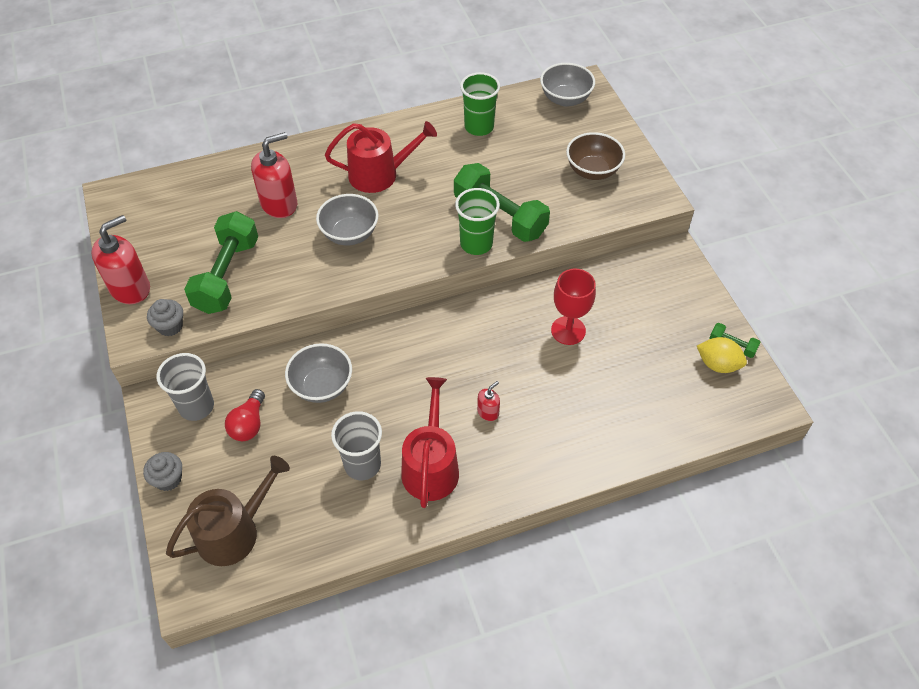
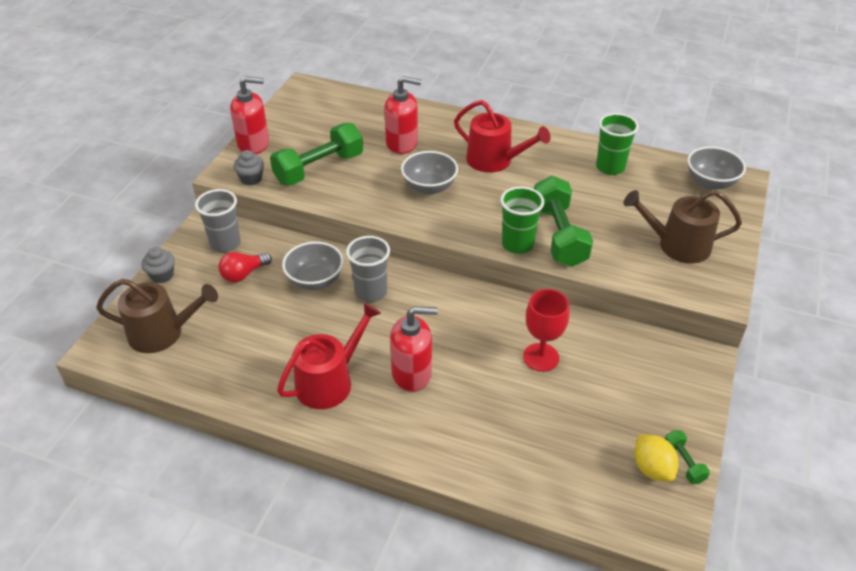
camera: 40 degrees right, 10 degrees down
grey cup [331,411,382,480] -> grey cup moved to [346,236,390,302]
red soap dispenser [477,381,500,421] -> red soap dispenser [390,306,438,392], size x2.08
brown bowl [566,132,625,180] -> brown watering can [623,190,742,263]

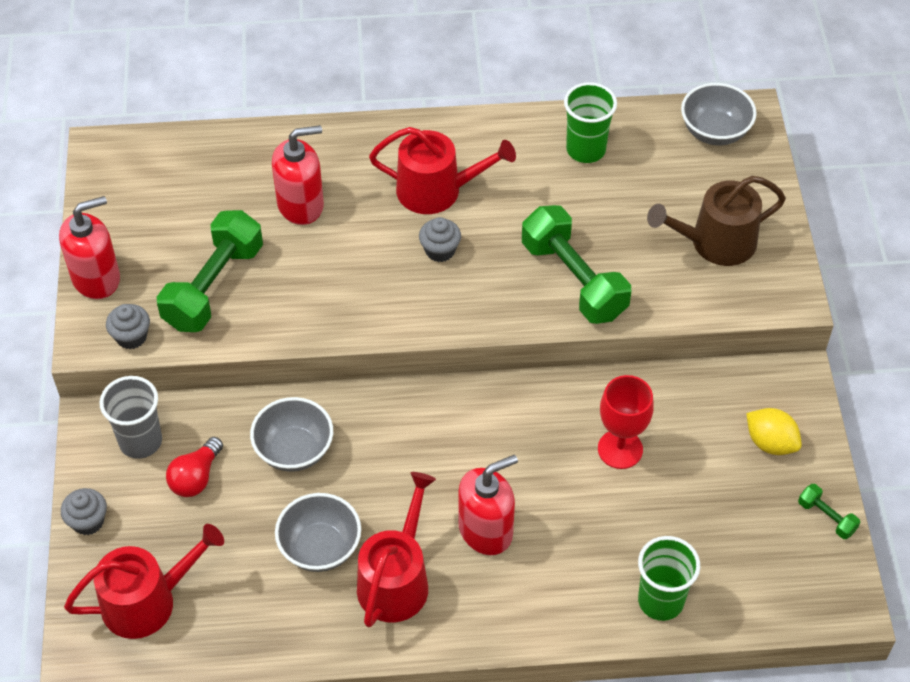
camera: 25 degrees left, 10 degrees up
brown watering can [96,279,218,353] -> red watering can [64,524,224,639]
grey cup [346,236,390,302] -> none
grey bowl [401,151,458,195] -> grey bowl moved to [275,493,361,572]
green cup [500,186,544,254] -> green cup moved to [638,536,700,621]
yellow lemon [634,435,679,482] -> yellow lemon moved to [746,408,802,455]
none -> grey cupcake [419,217,461,262]

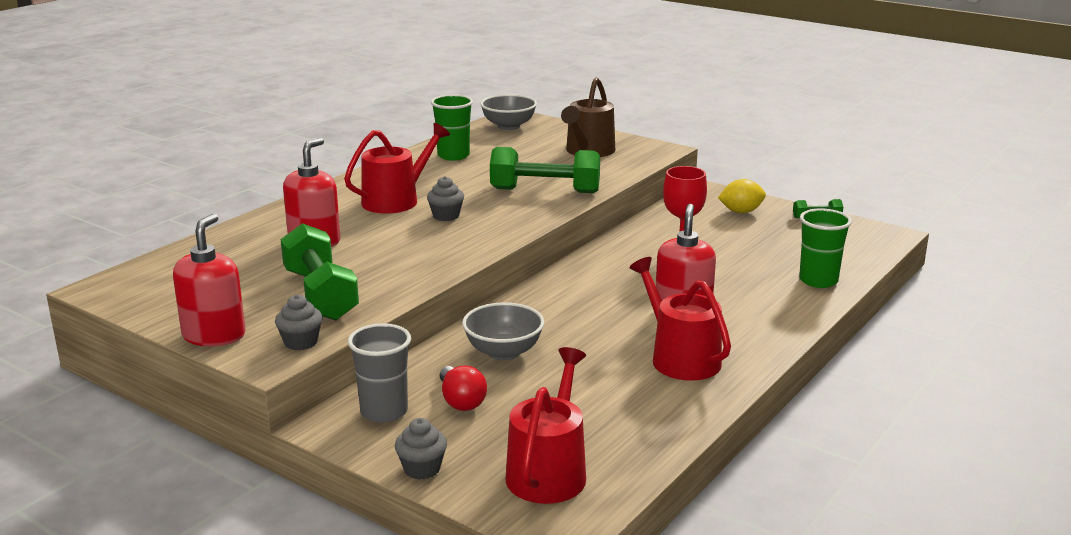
camera: 50 degrees left, 30 degrees down
grey bowl [275,493,361,572] -> none

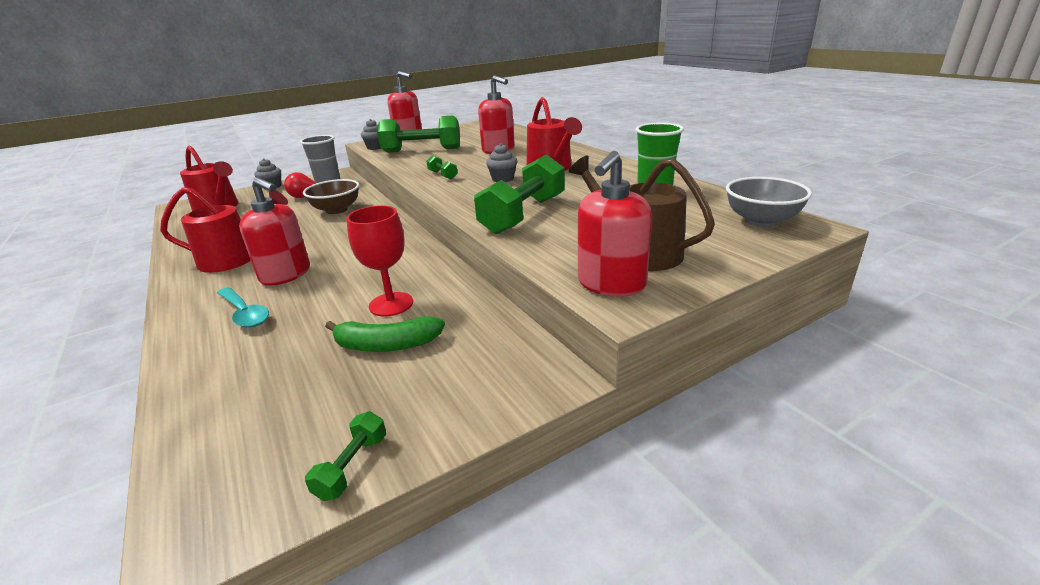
camera: 115 degrees right, 5 degrees up
grey bowl [462,302,544,360] -> brown bowl [303,179,359,214]
yellow lemon [718,179,766,213] -> none
green cup [799,208,852,288] -> none
none -> turquoise spoon [217,287,269,328]
none -> green banana [325,316,445,352]
none -> green dumbbell [426,155,458,180]
none -> red soap dispenser [578,151,652,297]

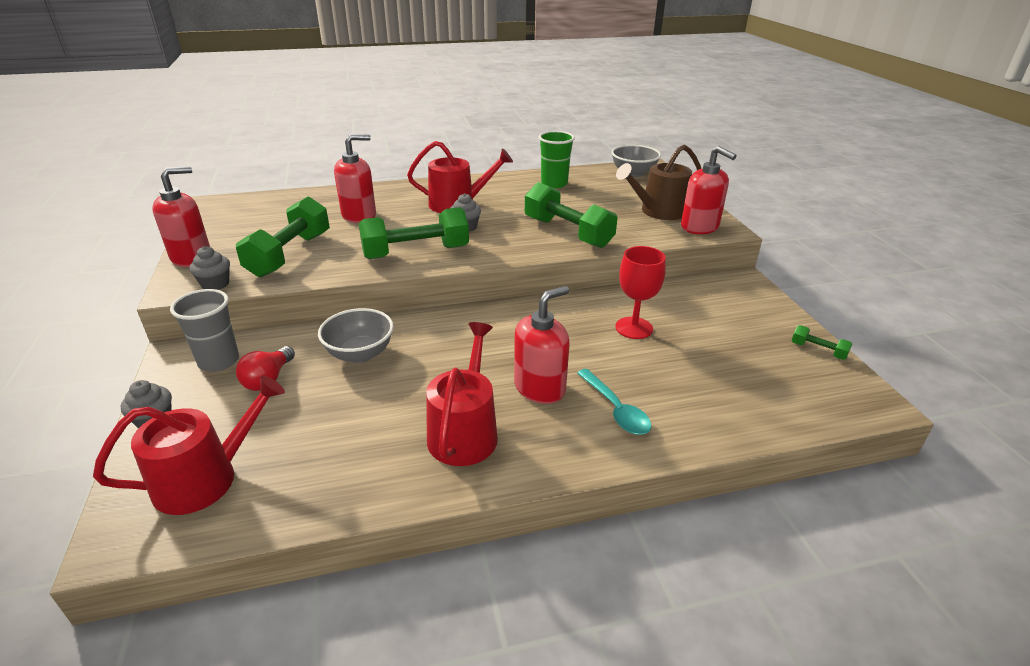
camera: 75 degrees left, 5 degrees up
turquoise spoon [217,287,269,328] -> turquoise spoon turned 90 degrees clockwise [577,369,651,435]
brown bowl [303,179,359,214] -> grey bowl [318,308,394,363]
green banana [325,316,445,352] -> none
green dumbbell [426,155,458,180] -> green dumbbell [359,207,469,259], size x2.24

